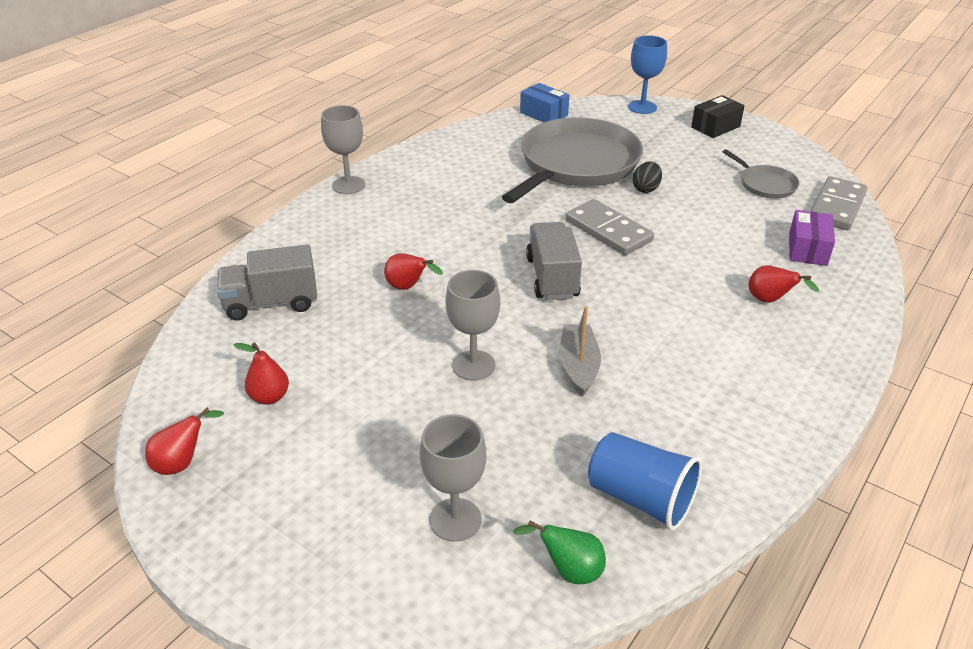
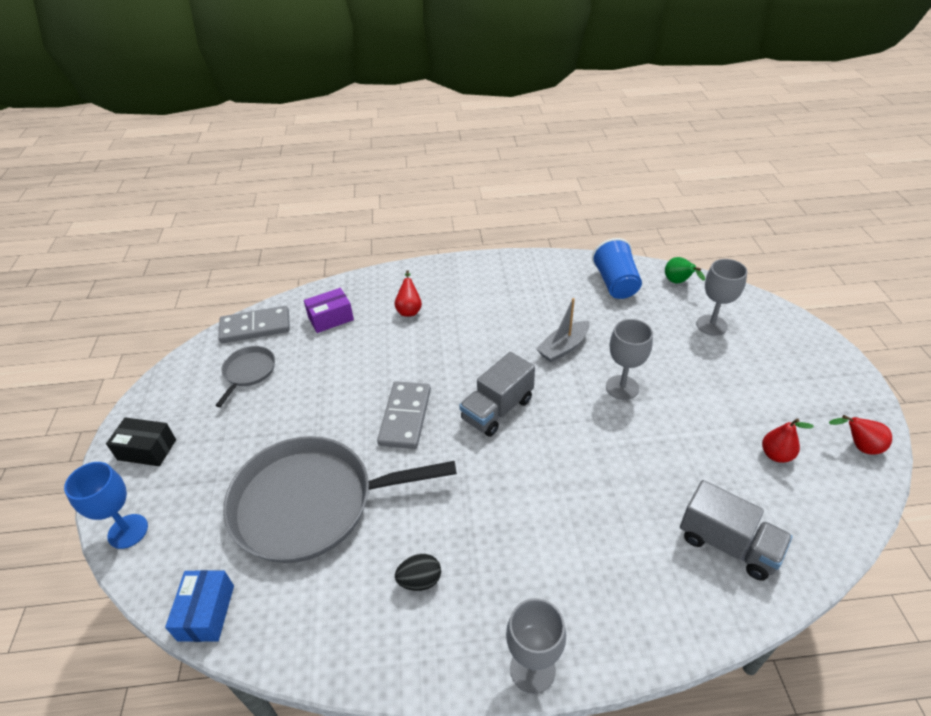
camera: 130 degrees left, 5 degrees up
red pear [384,253,443,290] -> none
black egg [633,162,662,193] -> black egg moved to [395,554,441,591]

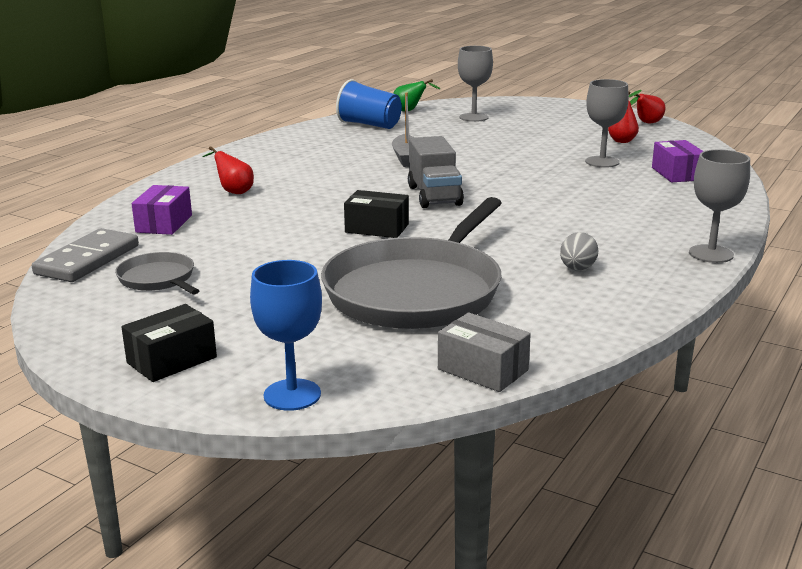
camera: 55 degrees left, 20 degrees down
blue box [165,570,234,642] -> grey box [438,312,531,392]
grey domino [377,381,431,449] -> black box [344,190,409,238]
black egg [395,554,441,591] -> grey egg [560,232,599,270]
grey goblet [606,319,653,400] -> grey goblet moved to [585,79,629,168]
grey truck [680,480,792,581] -> purple box [652,140,703,182]

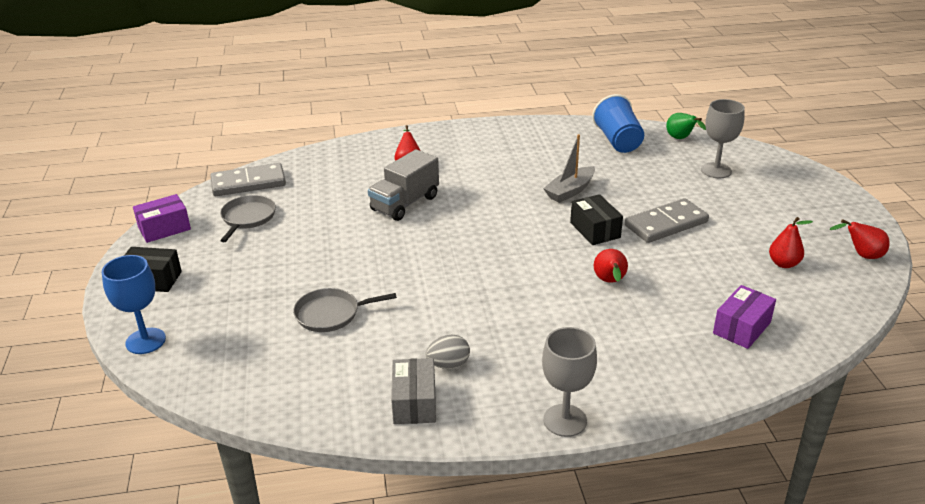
camera: 50 degrees right, 10 degrees up
purple box [131,185,192,235] -> purple box moved to [133,194,191,243]
grey pan [321,197,502,329] -> grey pan [293,288,397,332], size x0.45
black box [344,190,409,238] -> black box moved to [570,194,623,245]
grey truck [408,136,464,208] -> grey truck moved to [368,149,439,221]
grey box [438,312,531,392] -> grey box moved to [391,358,436,424]
grey goblet [585,79,629,168] -> none
none -> red pear [594,249,628,283]
none -> grey domino [625,198,709,243]

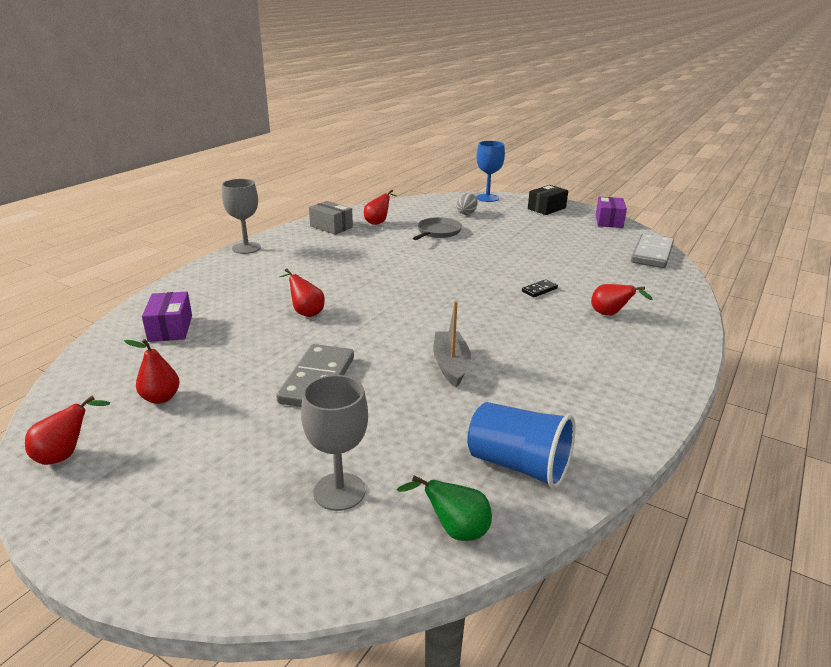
camera: 130 degrees right, 5 degrees down
grey pan [220,195,276,242] -> none
grey truck [368,149,439,221] -> black domino [522,279,558,297]
grey egg [426,335,470,369] -> grey egg moved to [456,193,478,215]
black box [570,194,623,245] -> none
none -> red pear [364,189,396,225]

